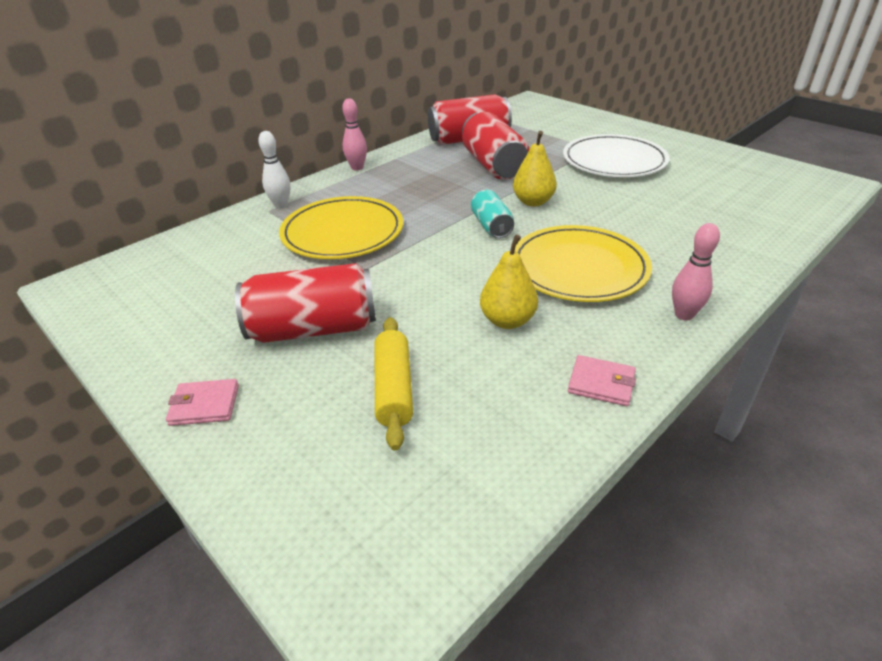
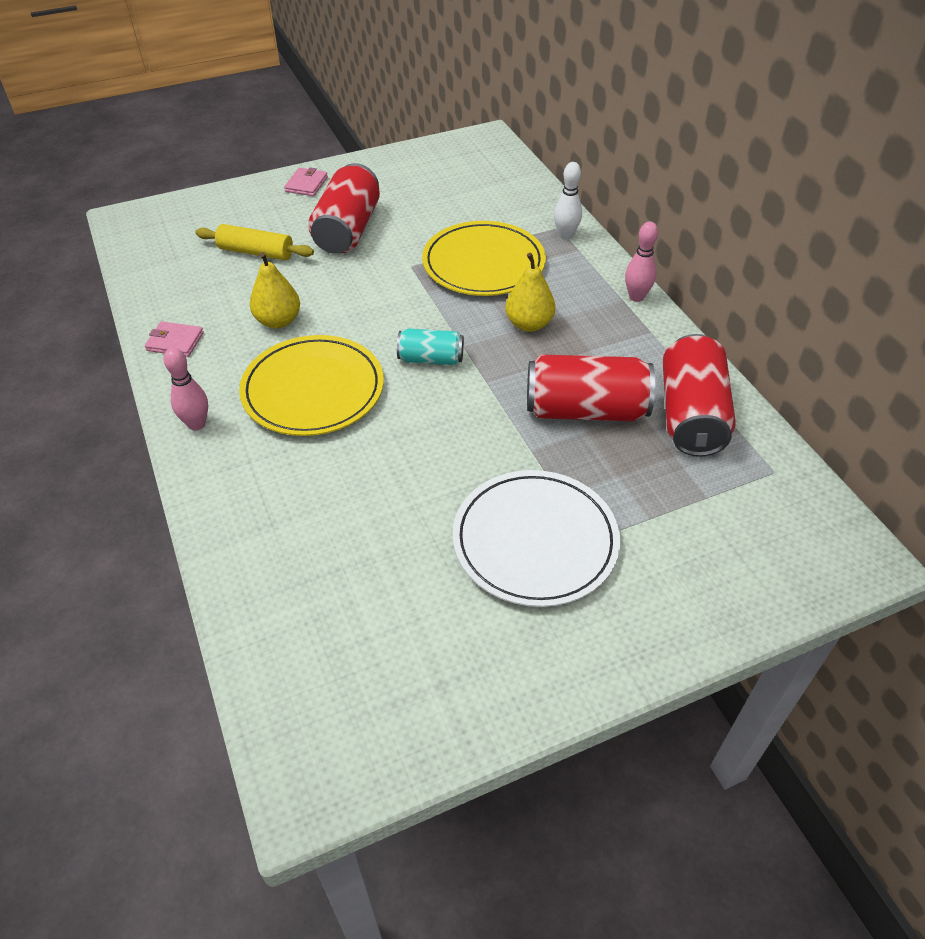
camera: 110 degrees right, 10 degrees up
yellow pear [513,131,557,206] -> yellow pear moved to [505,253,555,332]
pink wallet [568,355,636,406] -> pink wallet turned 60 degrees clockwise [145,321,204,357]

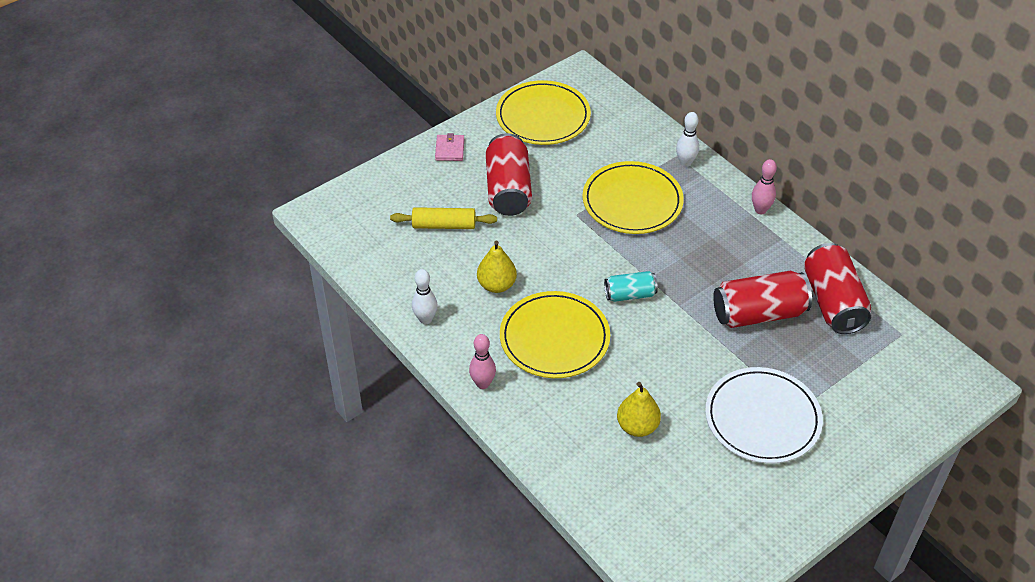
camera: 15 degrees left, 0 degrees up
pink wallet [145,321,204,357] -> white bowling pin [412,269,438,324]
yellow pear [505,253,555,332] -> yellow pear moved to [617,382,661,437]
none -> yellow plate [496,80,591,145]

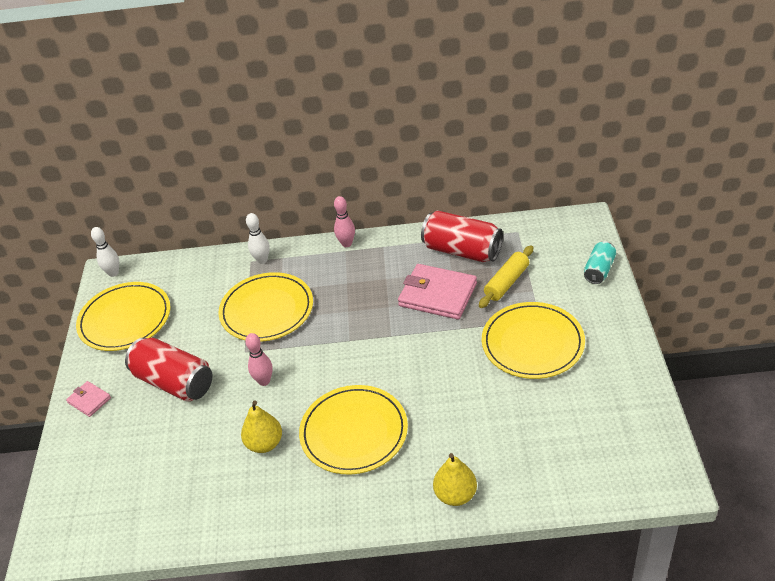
camera: 50 degrees left, 5 degrees down
yellow rolling pin [390,207,497,229] -> yellow rolling pin moved to [479,245,533,308]
white bowling pin [412,269,438,324] -> white bowling pin moved to [91,227,119,277]
pink bowling pin [469,334,496,389] -> pink bowling pin moved to [245,333,273,386]
turquoise can [604,271,658,302] -> turquoise can moved to [584,241,616,284]
yellow pear [617,382,661,437] -> yellow pear moved to [433,453,477,506]
white plate [705,367,823,464] -> yellow plate [482,302,585,379]
red can [713,270,812,328] -> pink wallet [398,264,477,320]

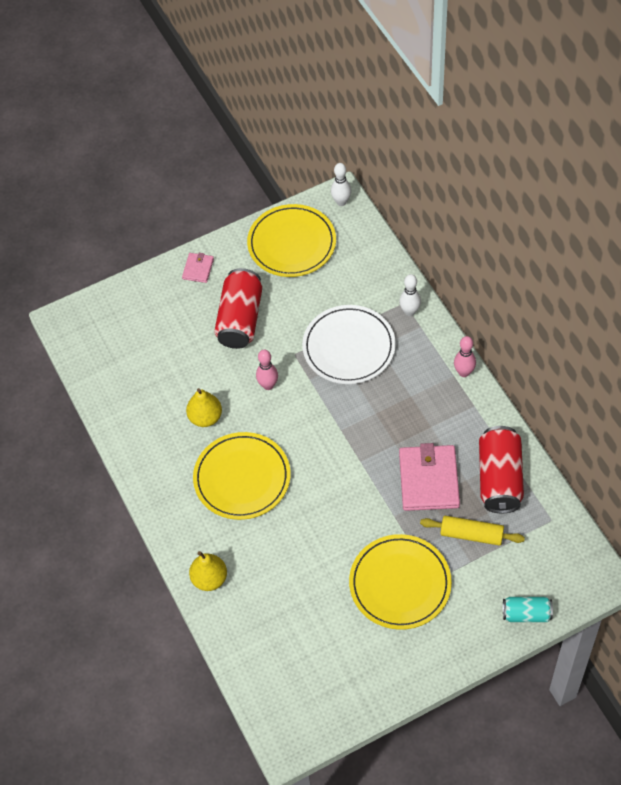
camera: 65 degrees right, 15 degrees up
yellow plate [219,272,313,342] -> white plate [302,305,396,384]

